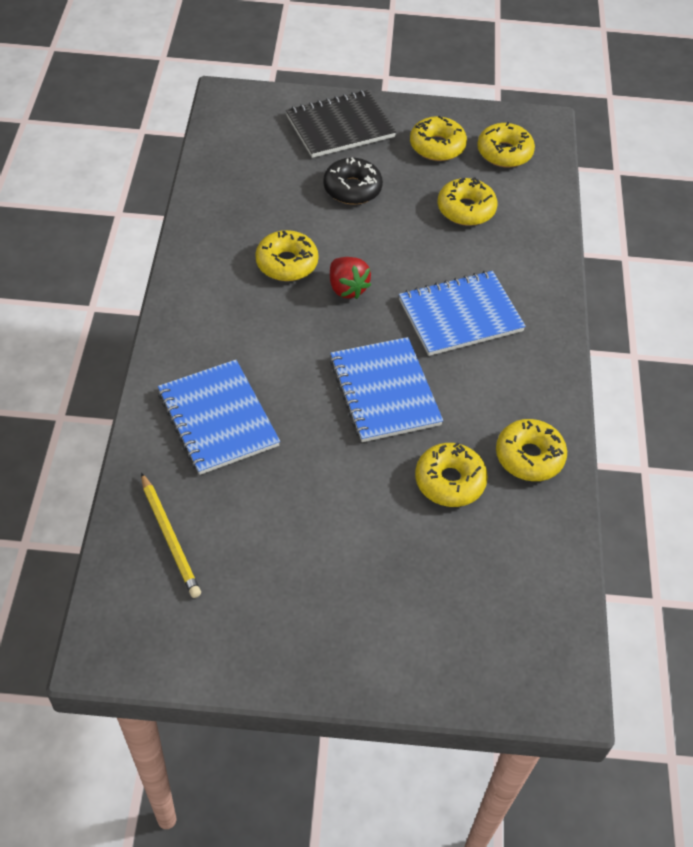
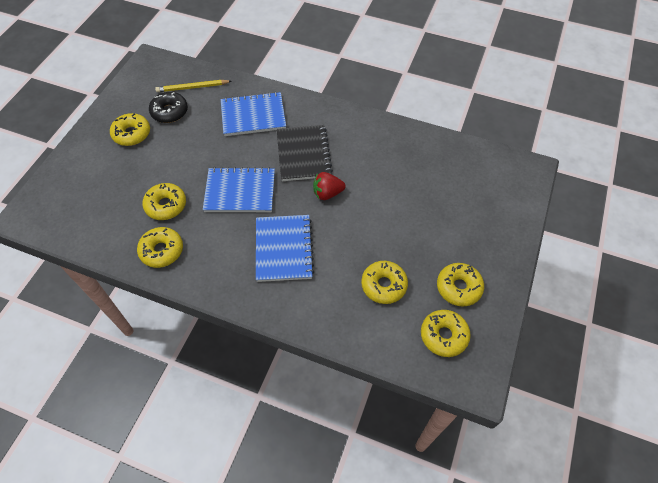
camera: 110 degrees right, 5 degrees up
yellow donut [255,230,319,281] -> yellow donut moved to [110,113,150,146]
black notebook [286,90,396,158] -> black notebook moved to [277,125,333,181]
black donut [324,157,383,205] -> black donut moved to [149,92,188,123]

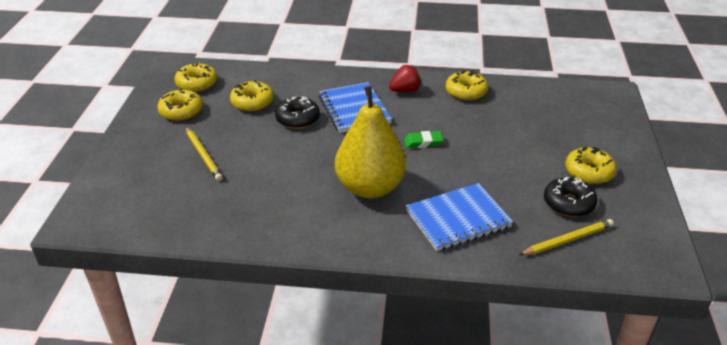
camera: 165 degrees right, 20 degrees down
yellow donut [142,183,186,220] -> none
blue notebook [203,167,275,212] -> green eraser [404,131,443,148]
black notebook [277,125,333,181] -> yellow pear [335,86,406,198]
red strawberry [313,172,346,200] -> red strawberry moved to [389,65,421,92]
none -> yellow pencil [186,127,223,181]
none -> black donut [275,96,320,129]

